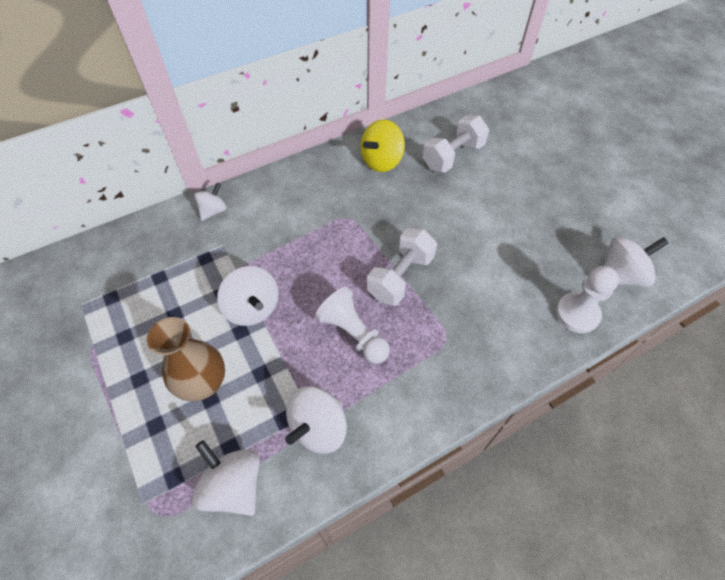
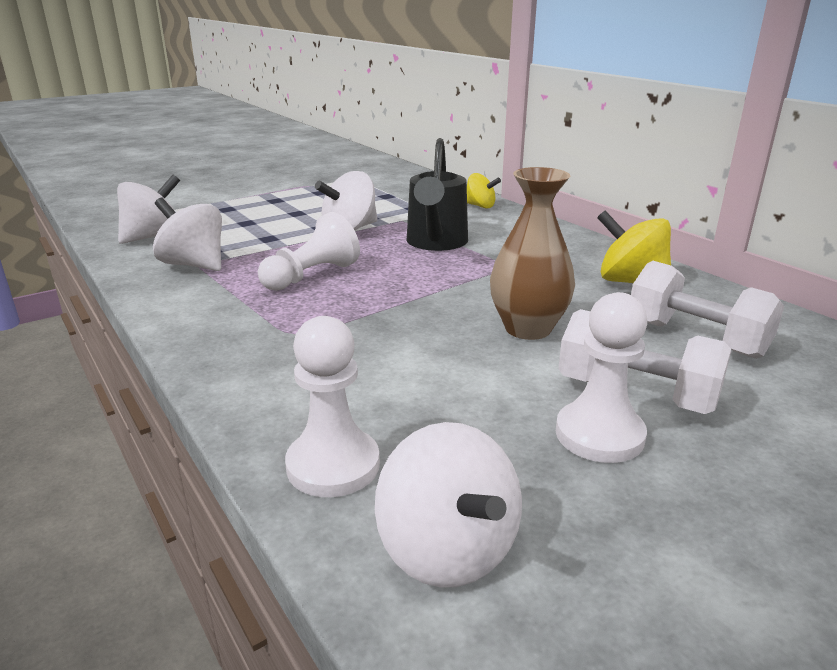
camera: 85 degrees right, 30 degrees down
brown vase [147,317,225,401] -> brown vase moved to [490,167,575,340]
white spinning top [194,183,227,221] -> yellow spinning top [467,173,501,208]
white dumbbell [367,228,437,306] -> white dumbbell moved to [558,309,731,414]
none -> black watering can [407,138,468,251]
none -> white pawn [556,292,648,463]

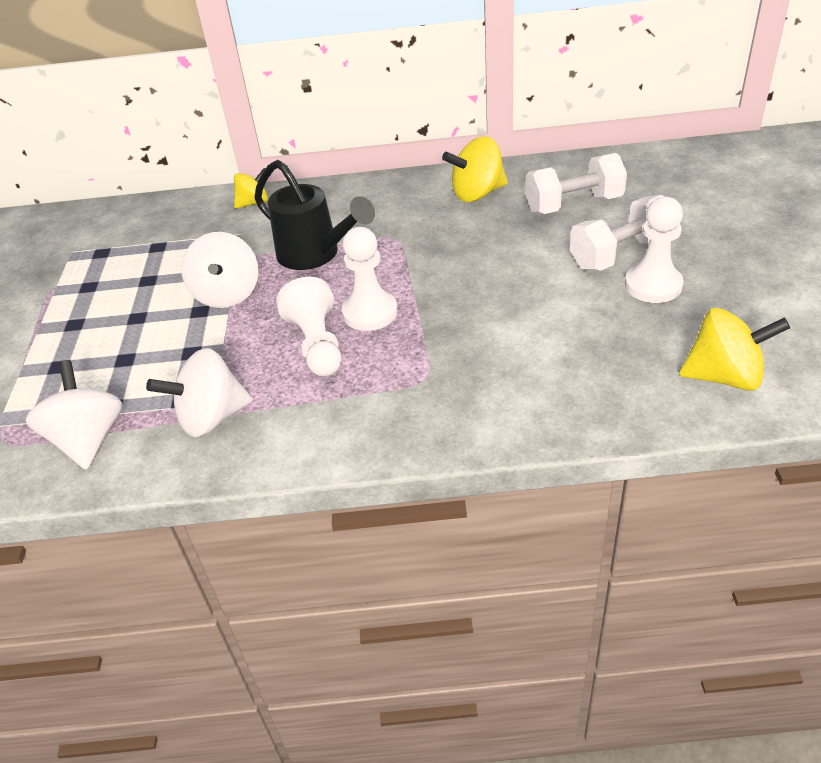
camera: 55 degrees left, 15 degrees up
white pawn [285,316,380,497] -> white pawn moved to [342,227,398,331]
white spinning top [375,422,522,587] -> yellow spinning top [679,308,790,391]
brown vase [490,167,575,340] -> none

